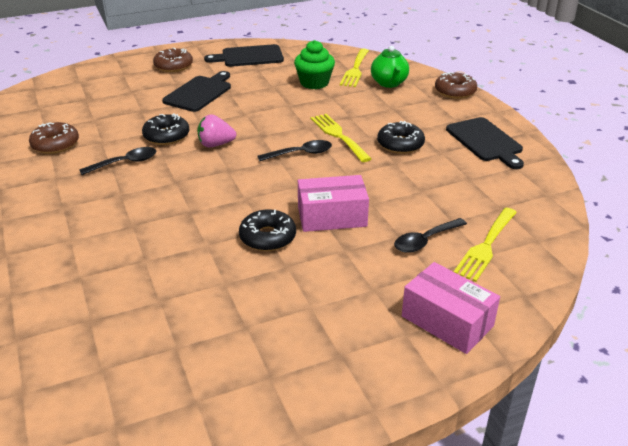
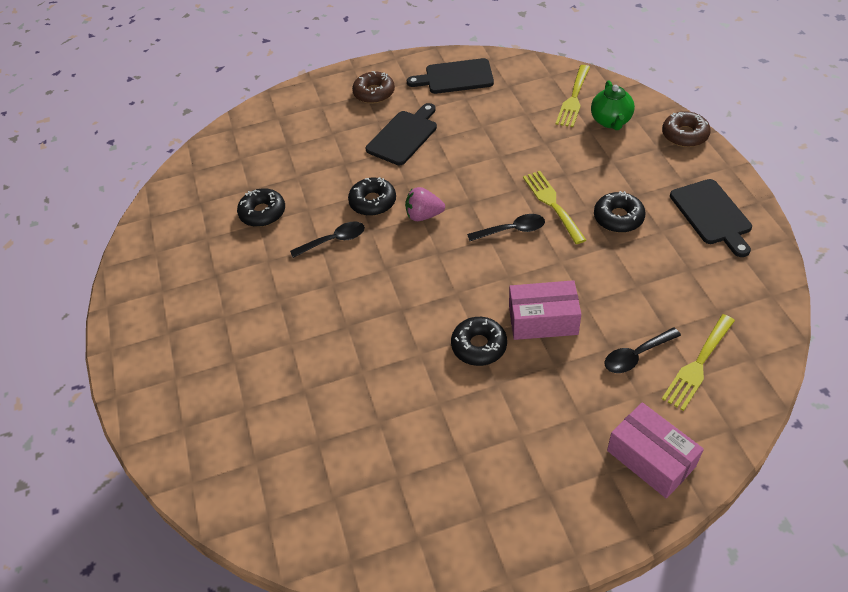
camera: 10 degrees right, 15 degrees up
brown donut [29,122,79,154] -> black donut [237,188,285,227]
green cupcake [294,40,335,89] -> none

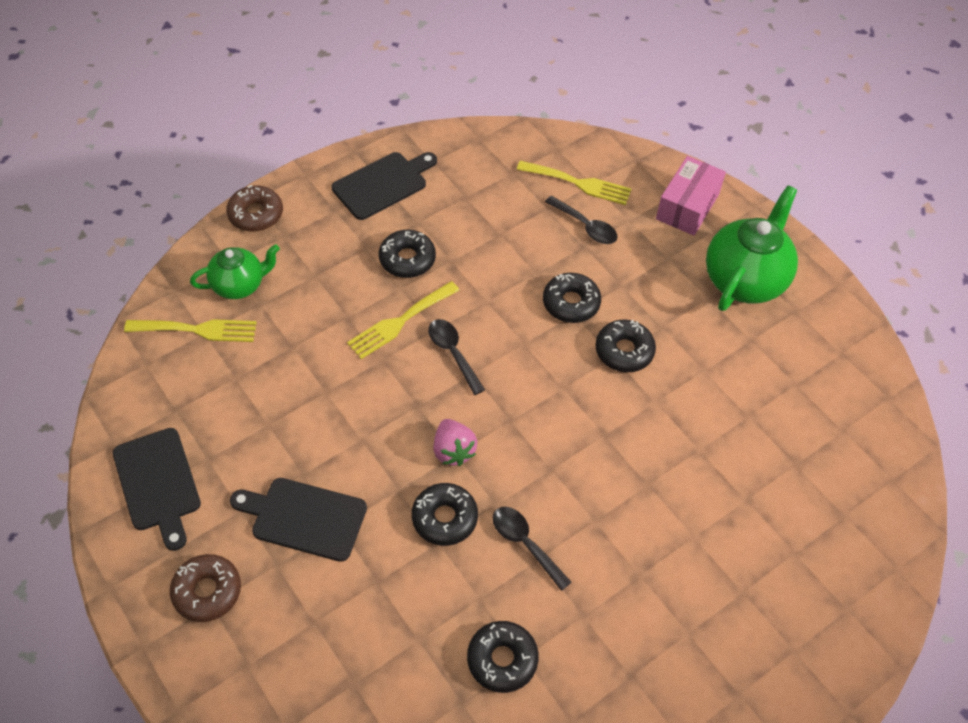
camera: 115 degrees left, 5 degrees up
pink box [509,280,581,340] -> black donut [543,273,601,323]
none -> green teapot [706,185,798,311]

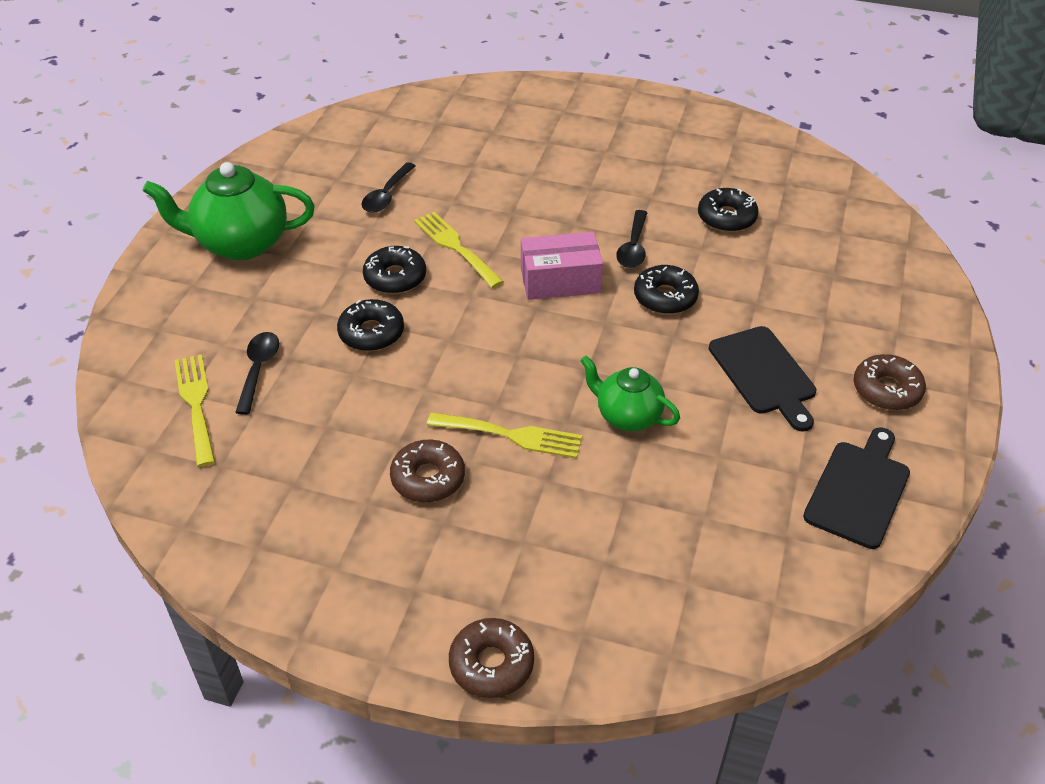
camera: 125 degrees left, 10 degrees down
yellow fork [124,319,257,342] -> yellow fork moved to [414,212,504,288]
green teapot [190,244,280,299] -> green teapot moved to [580,356,680,431]
black cutting board [332,152,437,220] -> none
black donut [379,230,436,278] -> brown donut [390,440,465,503]
black spoon [428,319,485,395] -> black spoon moved to [362,162,416,213]
pink strawberry [433,419,477,466] -> none
pink box [656,156,726,236] -> pink box moved to [521,232,603,300]

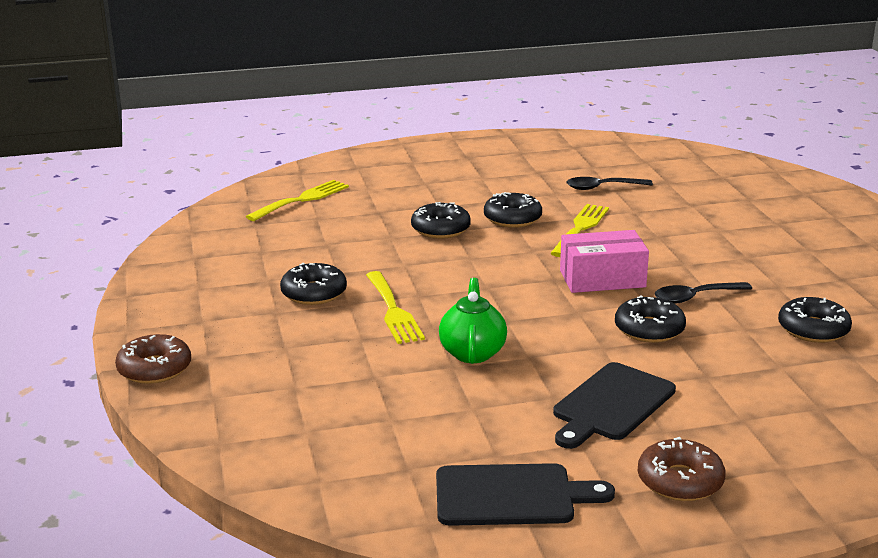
camera: 60 degrees right, 20 degrees down
green teapot [142,162,315,260] -> none
black spoon [235,332,279,415] -> none
brown donut [390,440,465,503] -> black donut [280,263,347,305]
pink box [521,232,603,300] -> pink box turned 60 degrees counterclockwise [560,230,649,293]

